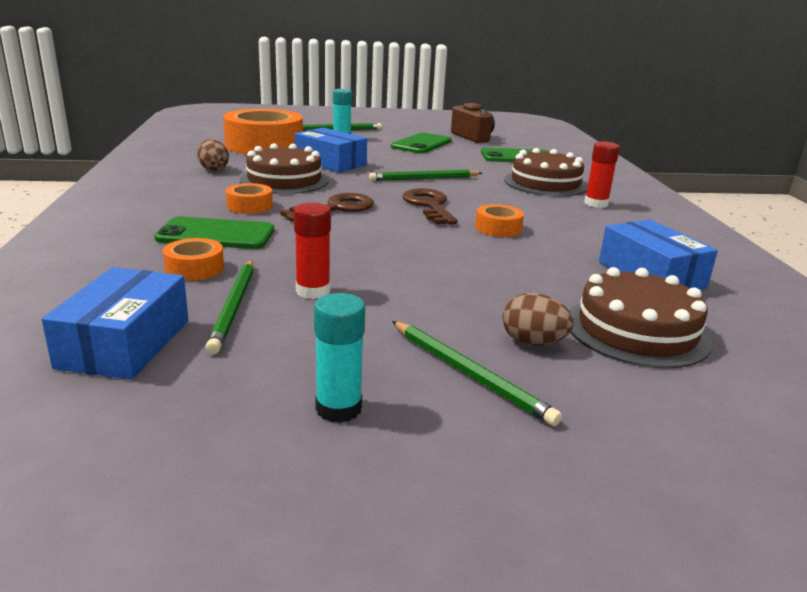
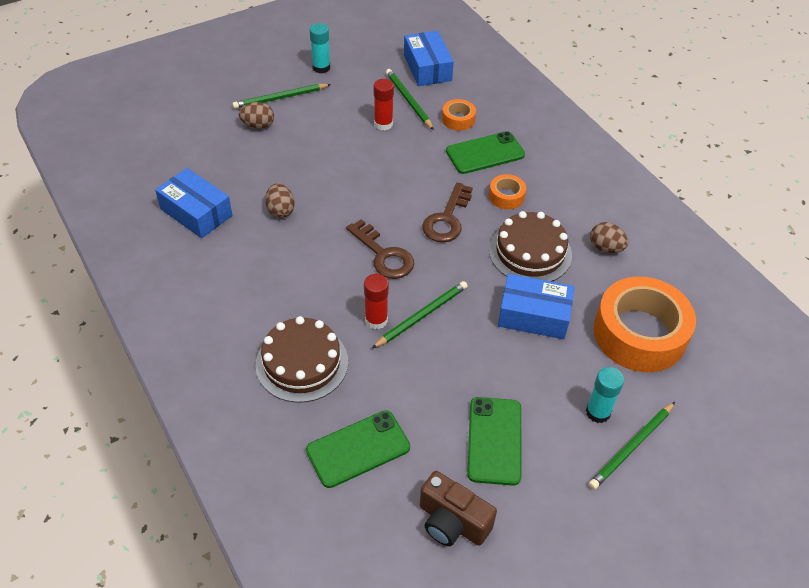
camera: 155 degrees right, 25 degrees up
green pencil [392,321,562,426] -> green pencil turned 45 degrees counterclockwise [232,84,331,109]
orange tape [475,204,524,237] -> none
brown cake [569,267,712,369] -> none
red glue stick [584,141,620,208] -> red glue stick moved to [364,274,389,329]
none -> brown egg [265,183,295,218]

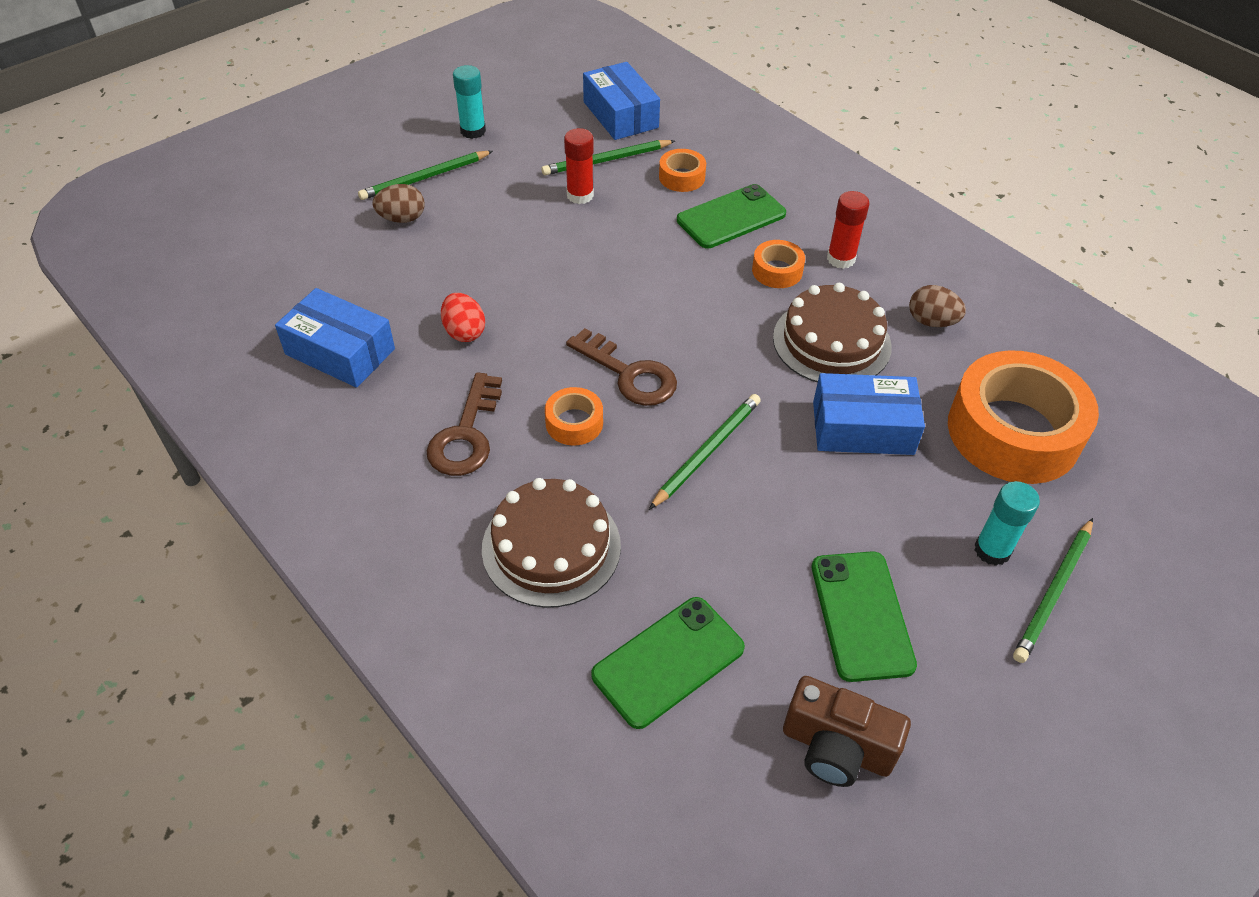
camera: 10 degrees left, 0 degrees up
brown egg [265,183,295,218] -> red egg [441,293,485,342]
red glue stick [364,274,389,329] -> red glue stick moved to [827,191,869,269]
green pencil [386,69,434,130] -> green pencil turned 75 degrees counterclockwise [541,140,675,175]
brown key [422,182,473,242] -> brown key moved to [426,372,502,476]
none -> orange tape [545,387,603,446]

